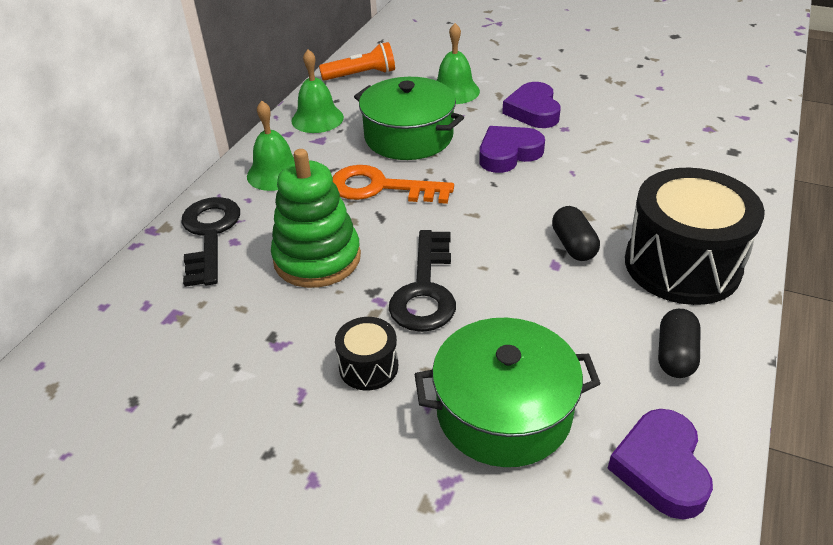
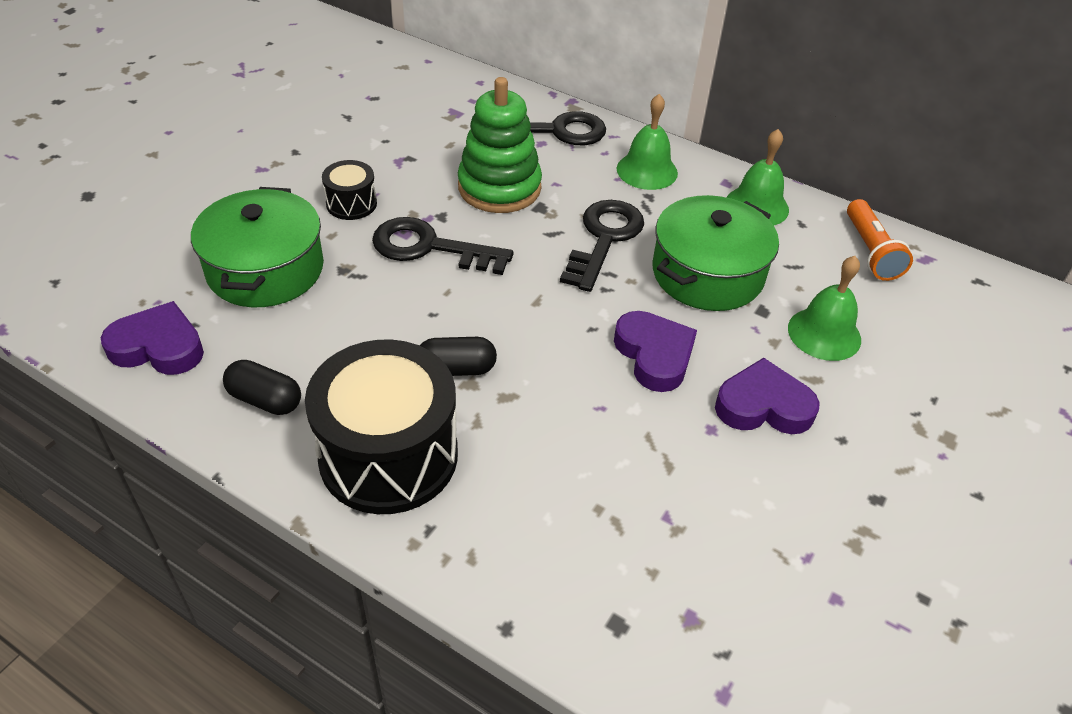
camera: 95 degrees right, 5 degrees up
orange key [333,165,454,204] -> black key [560,200,644,292]

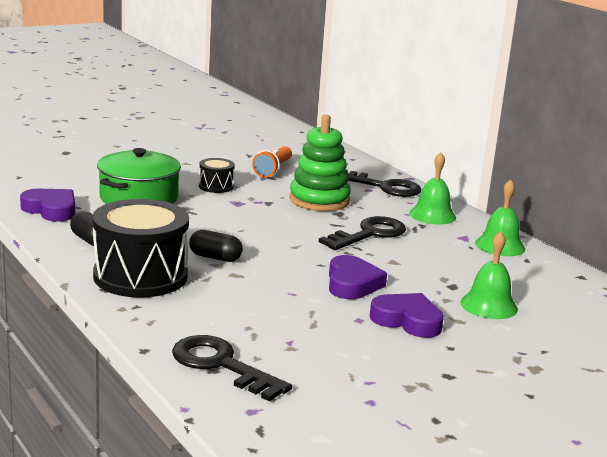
camera: 25 degrees right, 25 degrees down
black key [372,217,513,275] -> black key moved to [172,335,292,401]
green pot [653,195,779,311] -> none
orange flashlight [847,199,913,281] -> orange flashlight moved to [252,146,292,177]

